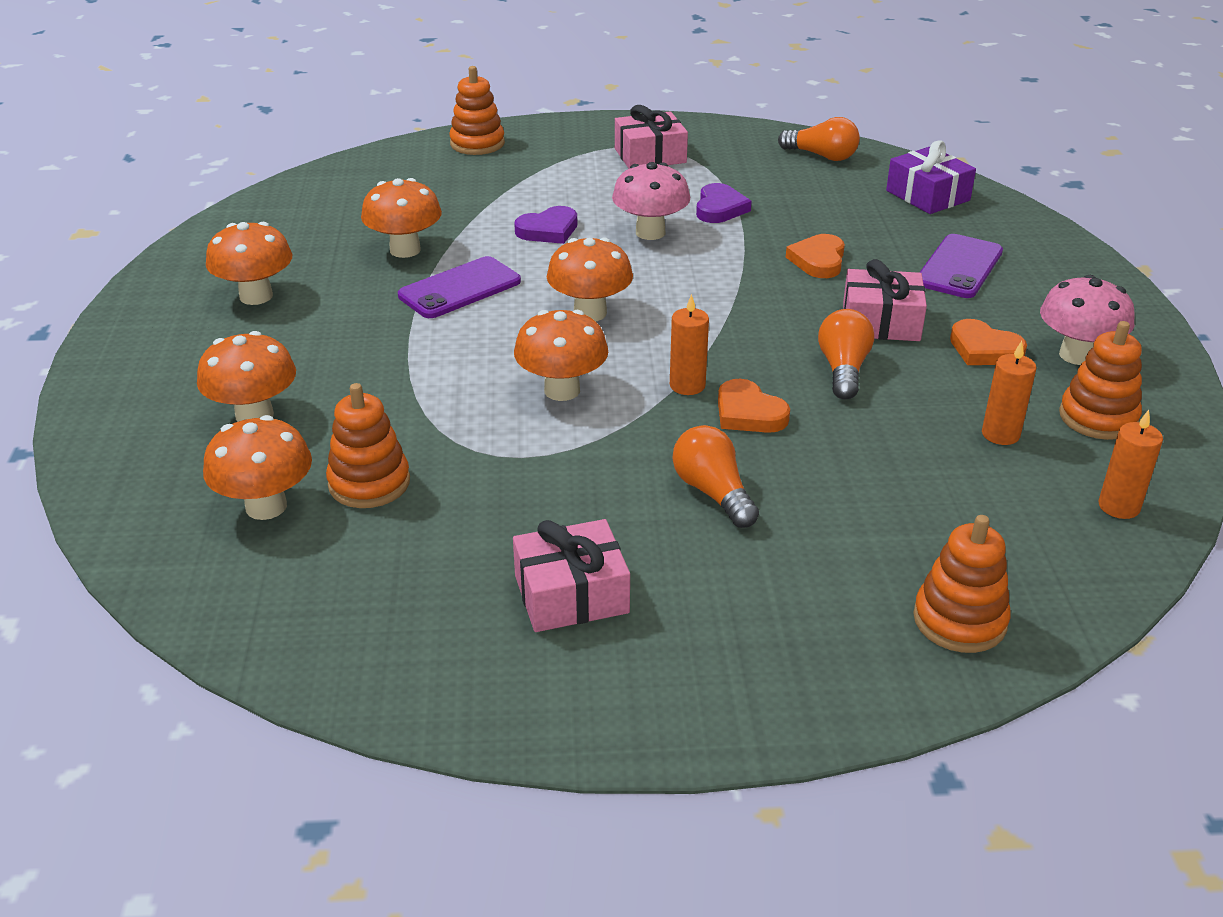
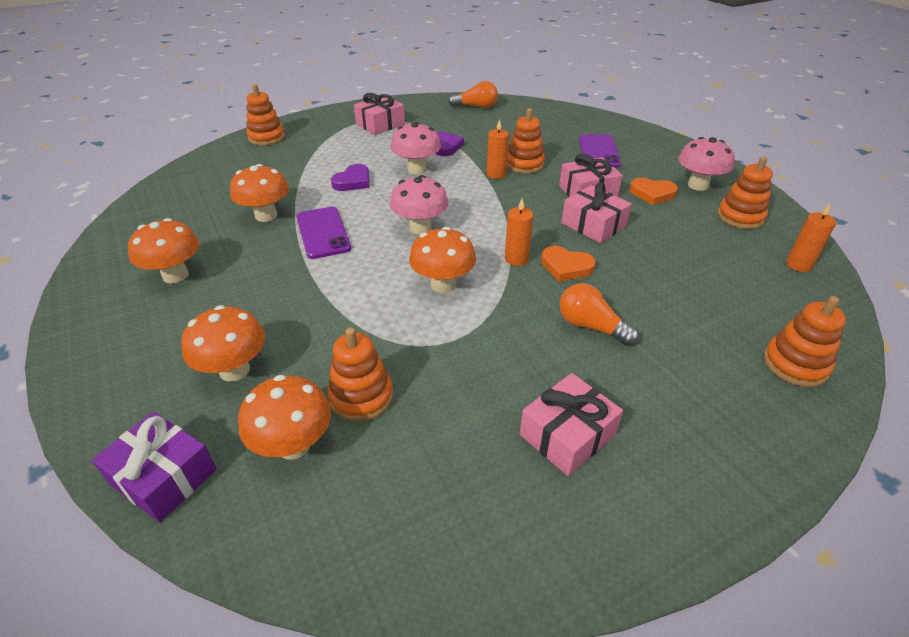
camera: 25 degrees left, 5 degrees up
purple phone [398,256,521,318] -> purple phone turned 45 degrees counterclockwise [296,207,351,259]
orange mushroom [547,237,633,321] -> pink mushroom [390,175,449,234]
orange heart [786,234,845,278] -> orange stacking toy [507,108,545,174]
orange light bulb [818,309,874,400] -> pink gift [561,182,632,243]
purple gift [886,140,976,214] -> purple gift moved to [92,412,217,522]
orange candle [982,341,1037,445] -> orange candle moved to [487,119,509,179]

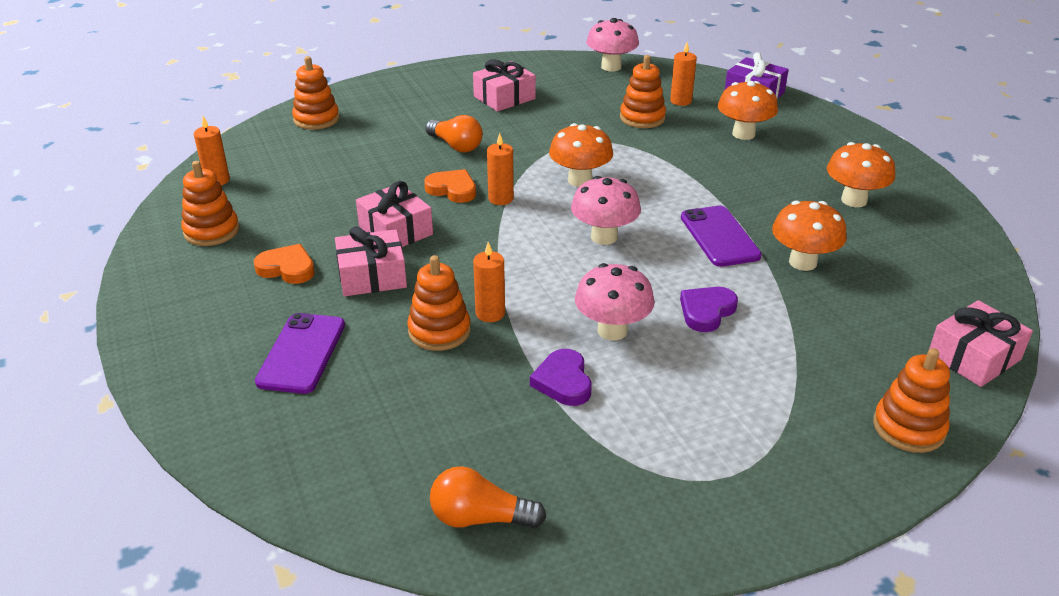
camera: 175 degrees left, 5 degrees down
orange mushroom [238,375,331,460] -> orange candle [670,42,697,106]
pink gift [354,93,405,135] -> pink gift moved to [929,300,1033,387]
pink mushroom [678,137,735,191] -> pink mushroom moved to [586,18,639,72]

